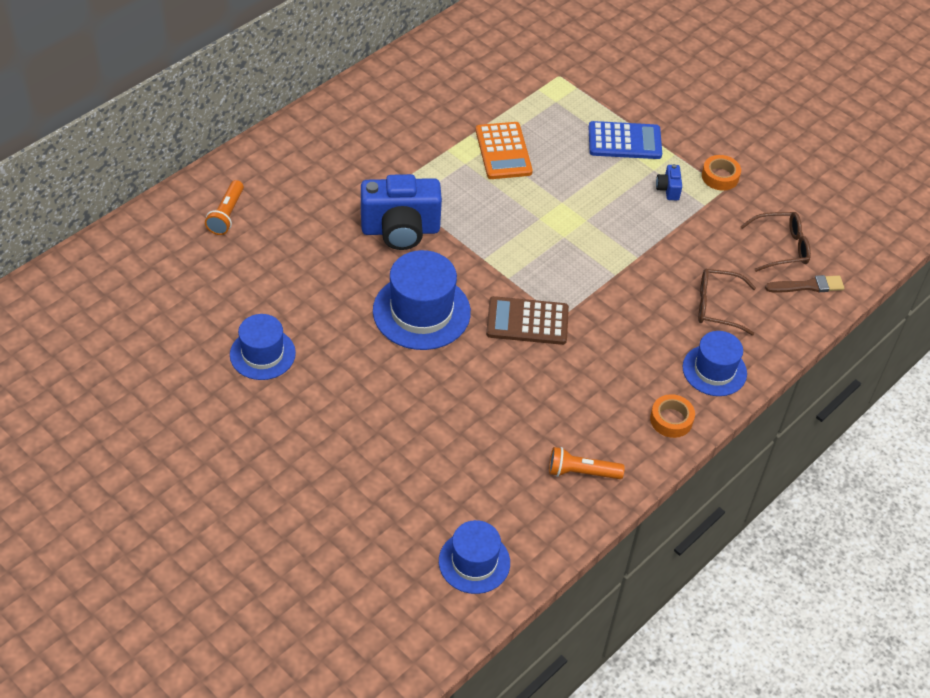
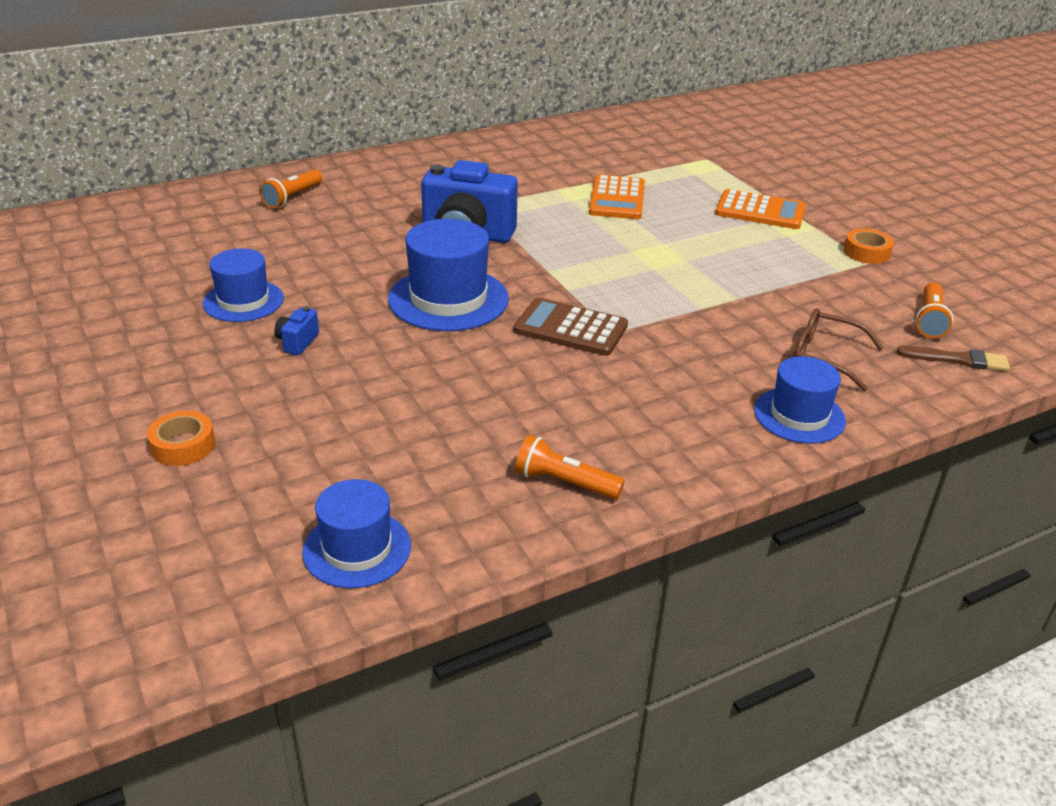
camera: 20 degrees right, 15 degrees down
blue calculator [589,121,662,159] -> orange calculator [715,189,806,229]
orange tape [650,394,695,438] -> orange tape moved to [147,411,215,466]
blue camera [656,164,682,200] -> blue camera moved to [274,306,319,355]
brown glasses [740,212,811,272] -> orange flashlight [916,283,953,338]

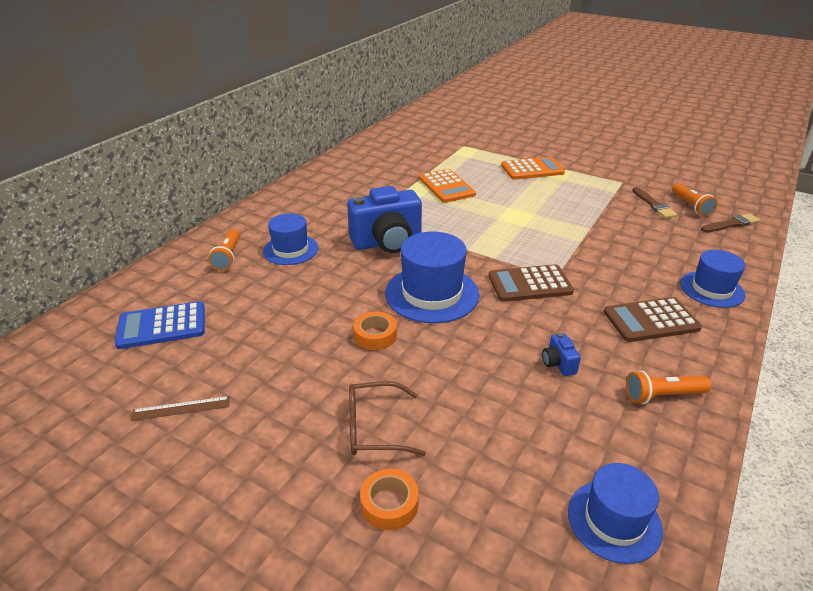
camera: 30 degrees left, 0 degrees up
blue hat [203,248,284,322] -> blue hat moved to [263,213,319,265]
blue camera [274,306,319,355] -> blue camera moved to [542,333,581,376]
brown glasses [794,308,884,391] -> brown glasses moved to [349,381,426,456]
orange tape [844,229,894,264] -> orange tape moved to [353,311,397,350]
none -> blue calculator [115,301,205,349]
none -> brown ruler [131,396,230,421]
none -> brown calculator [604,297,702,342]
none -> brown brush [632,187,677,218]

